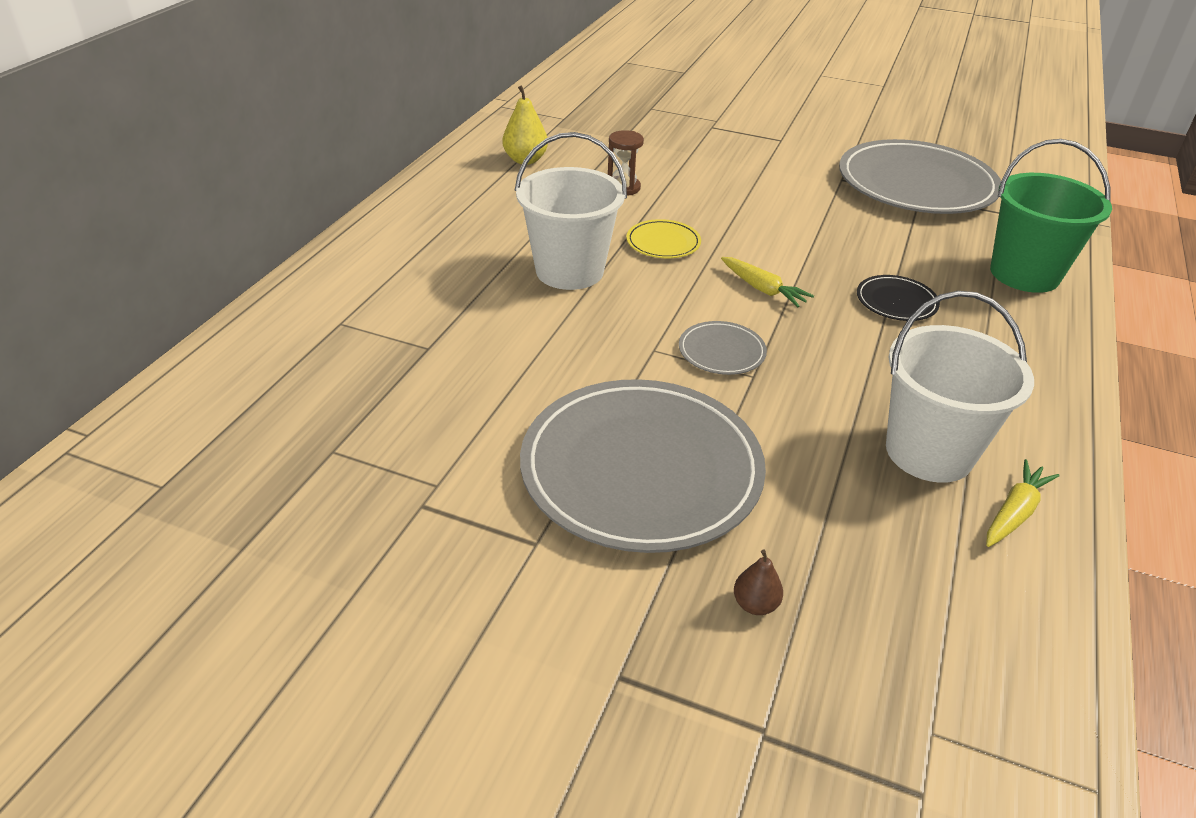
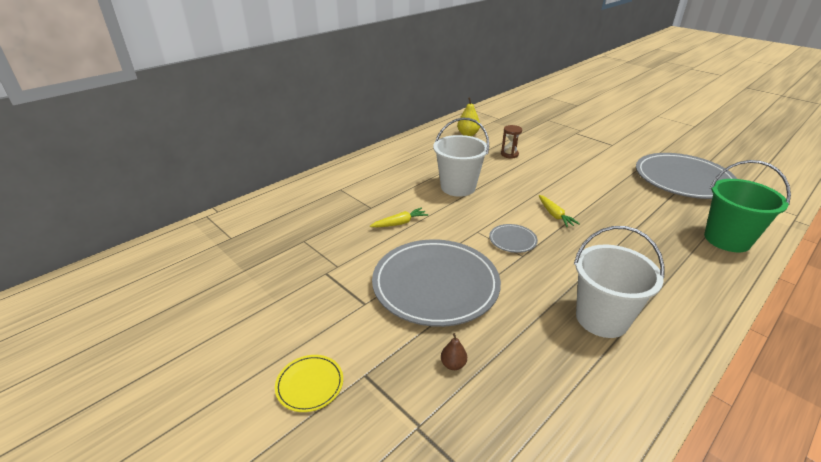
camera: 25 degrees right, 5 degrees down
yellow plate [626,219,701,258] -> yellow plate moved to [275,355,343,412]
black plate [857,275,940,321] -> none
yellow carrot [986,459,1059,547] -> yellow carrot moved to [370,208,429,227]

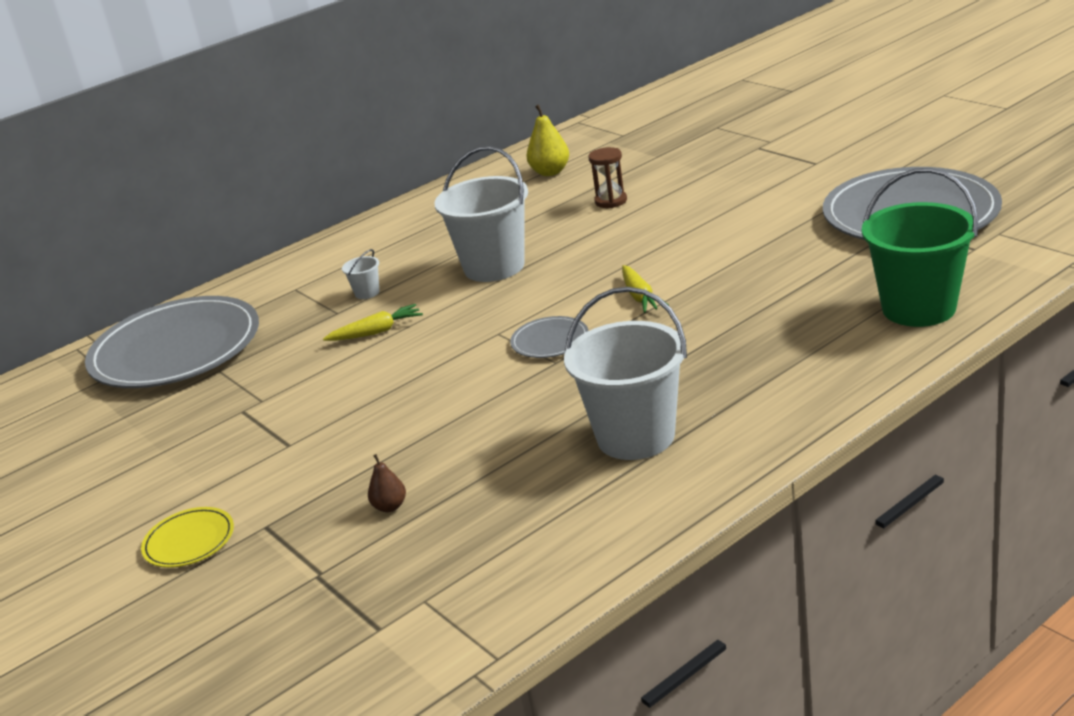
camera: 10 degrees right, 5 degrees down
grey plate [372,239,501,327] -> grey plate moved to [85,296,259,388]
none -> white bucket [342,249,379,299]

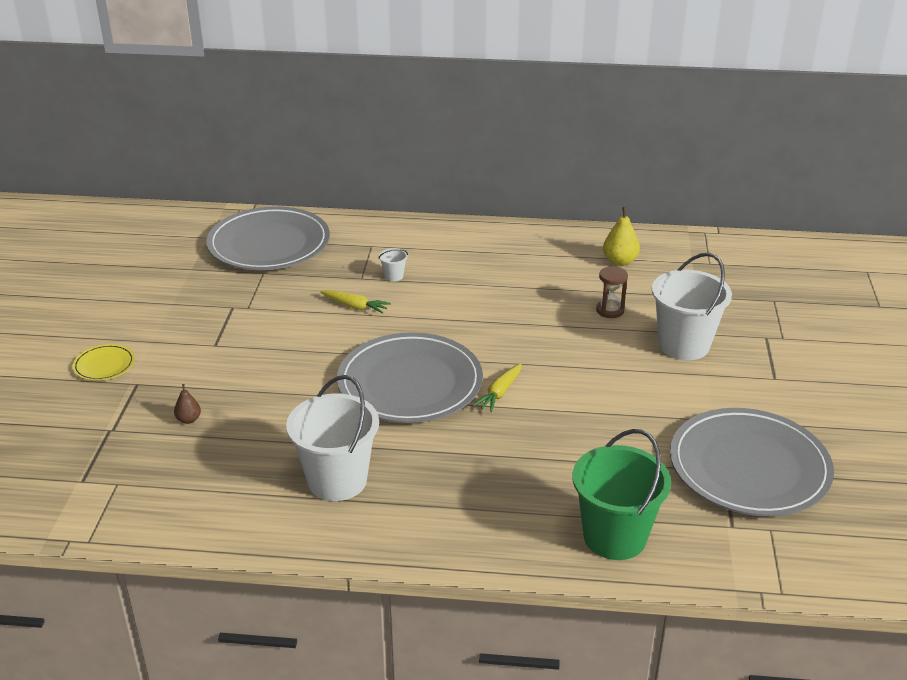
camera: 40 degrees right, 5 degrees up
white bucket [434,146,528,282] -> white bucket moved to [652,253,732,360]
grey plate [510,316,588,358] -> grey plate [337,332,483,423], size x2.36

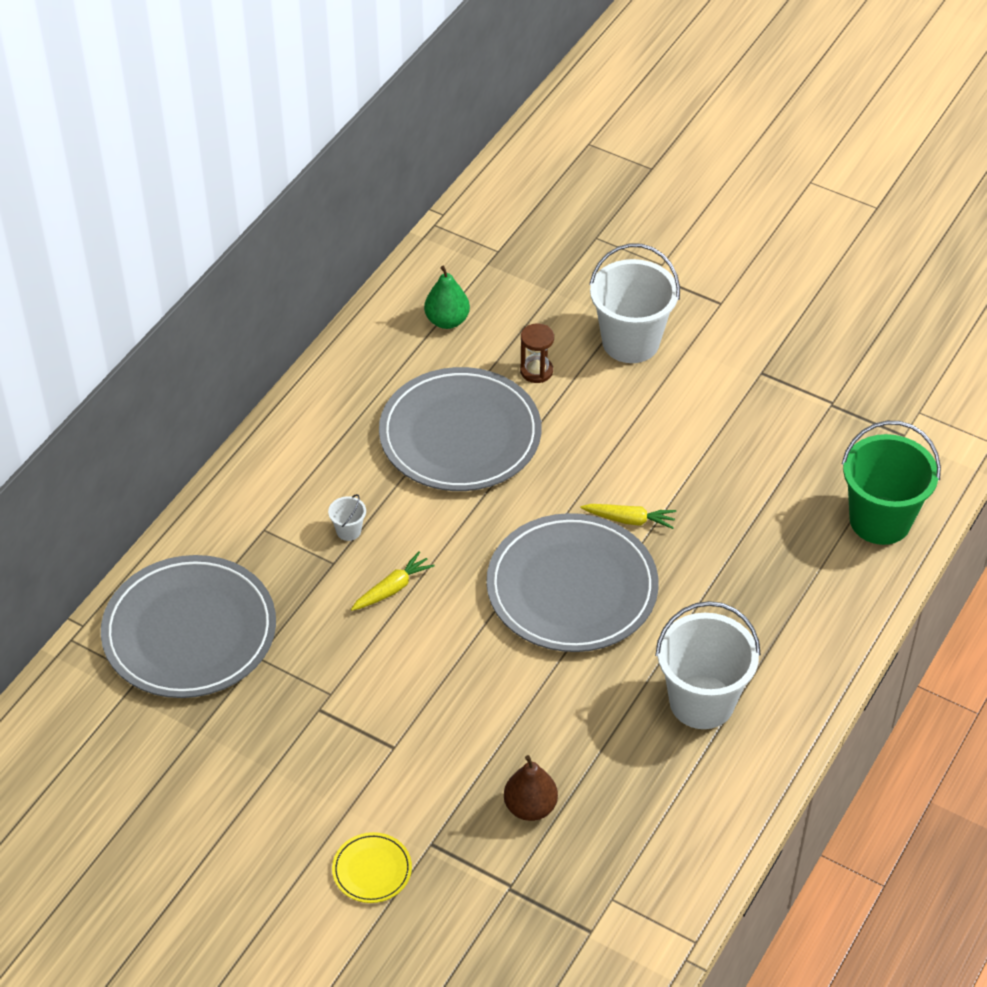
camera: 65 degrees left, 15 degrees up
brown pear [174,384,201,424] -> brown pear [504,755,558,821], size x1.68
yellow carrot [473,364,522,412] -> yellow carrot turned 45 degrees counterclockwise [581,504,676,529]
yellow pear [603,207,640,266] -> green pear [424,266,470,329]
grey plate [670,408,834,516] -> grey plate moved to [379,367,541,491]

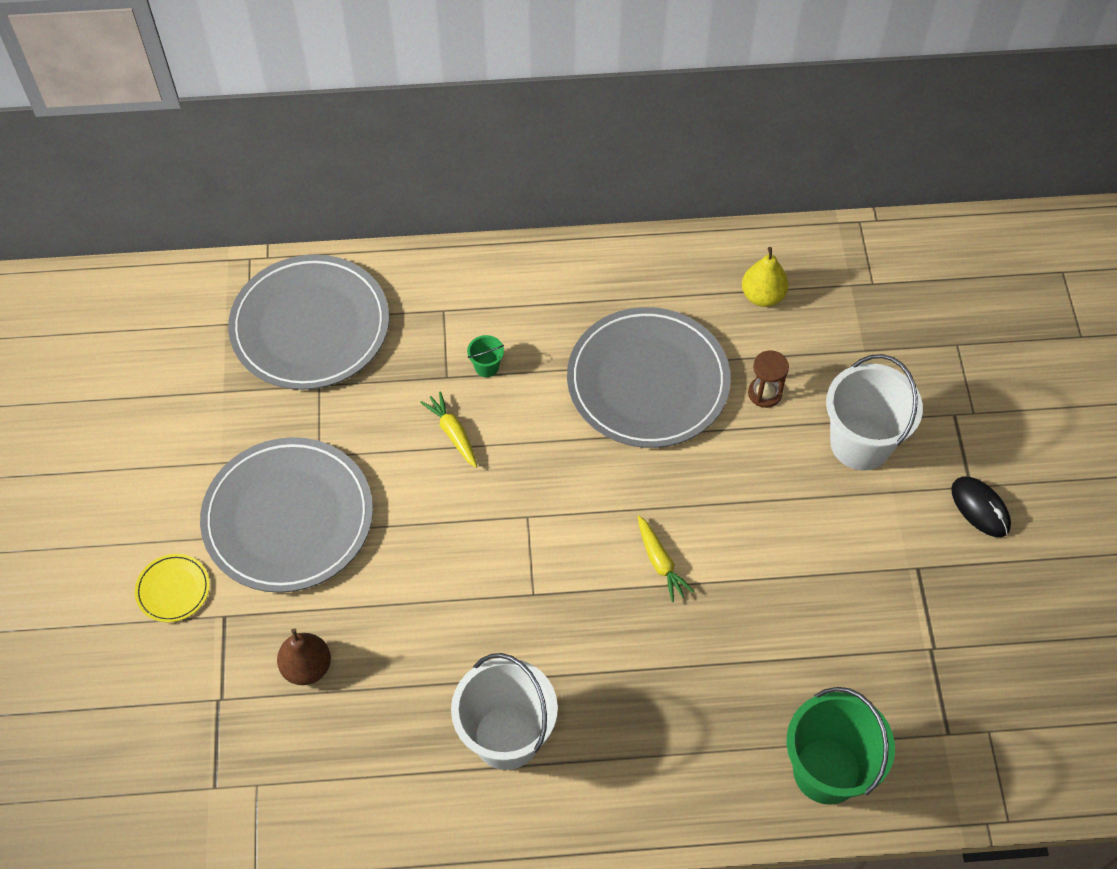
camera: 55 degrees right, 10 degrees up
white bucket [328,494,366,541] -> green bucket [467,335,504,377]
yellow carrot [351,552,435,611] -> yellow carrot turned 135 degrees counterclockwise [420,391,477,468]
green pear [424,266,470,329] -> yellow pear [742,247,789,307]
grey plate [486,513,658,652] -> grey plate moved to [200,437,373,593]
none -> black mouse [951,476,1011,537]

